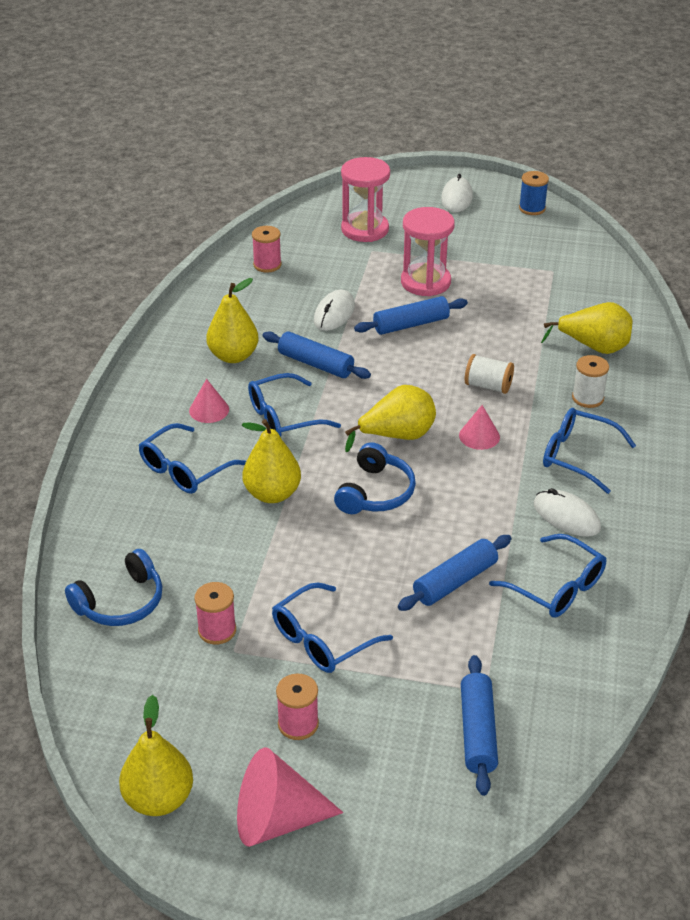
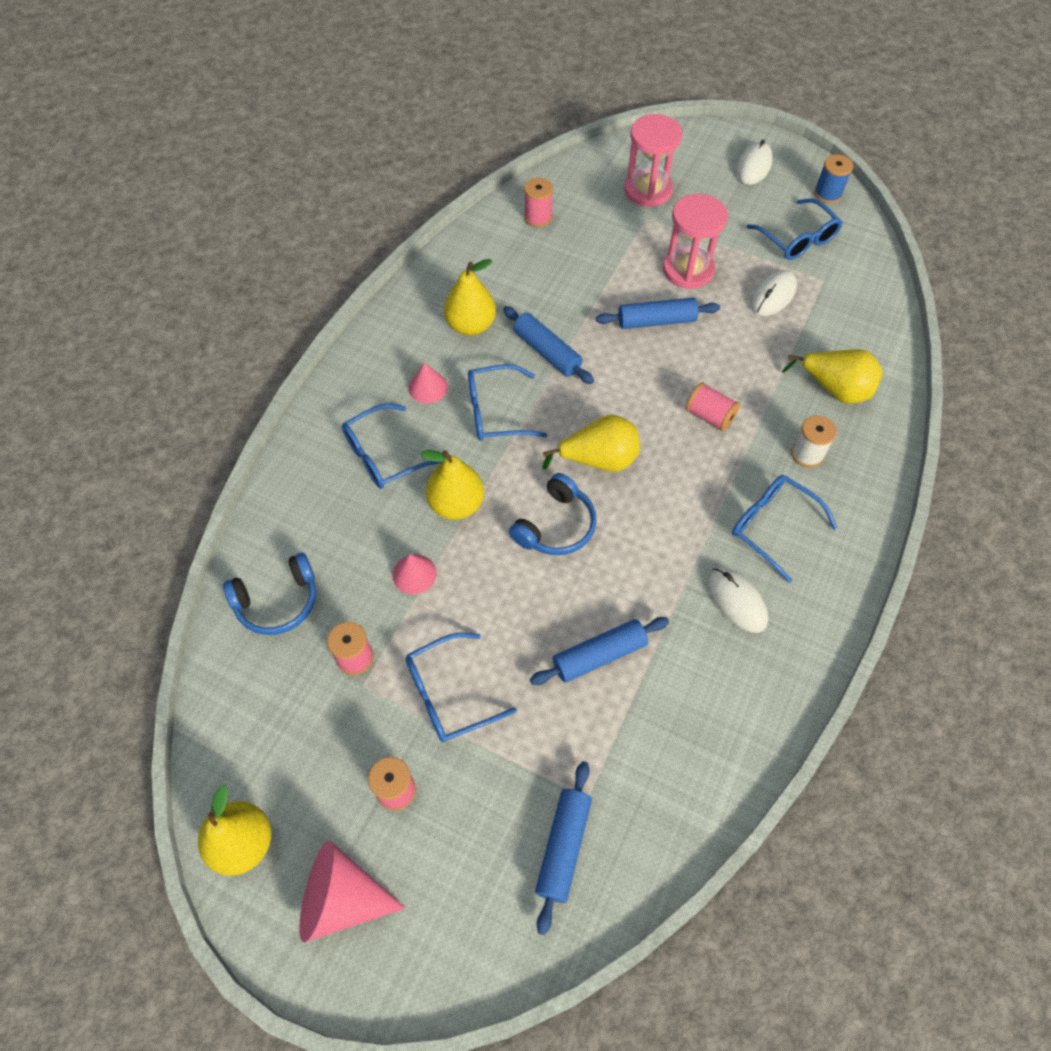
camera: 15 degrees right, 20 degrees up
white mouse [314,290,355,331] -> white mouse moved to [751,270,797,316]
pink cone [459,405,500,450] -> pink cone moved to [392,554,437,594]
white spool [465,354,514,394] -> pink spool [686,382,740,431]
blue glasses [489,534,606,618] -> blue glasses moved to [746,198,843,260]

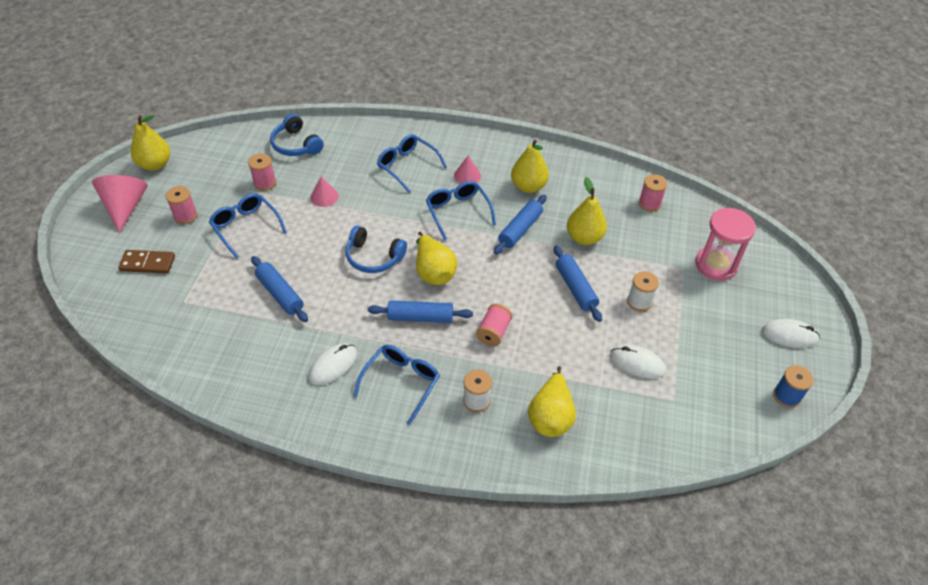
camera: 75 degrees right, 10 degrees down
yellow pear [420,450,484,520] -> yellow pear moved to [567,177,607,245]
blue rolling pin [535,761,592,935] -> blue rolling pin moved to [368,300,473,323]
pink hourglass [663,194,728,289] -> white spool [627,271,659,312]
blue glasses [746,198,843,260] -> none
none -> brown domino [118,250,175,274]

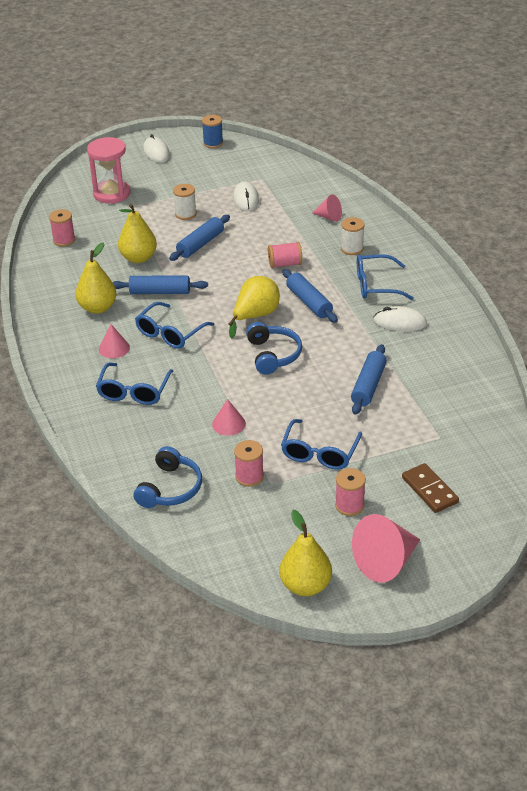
camera: 120 degrees left, 10 degrees down
yellow pear [528,366,576,437] -> pink cone [312,194,342,222]

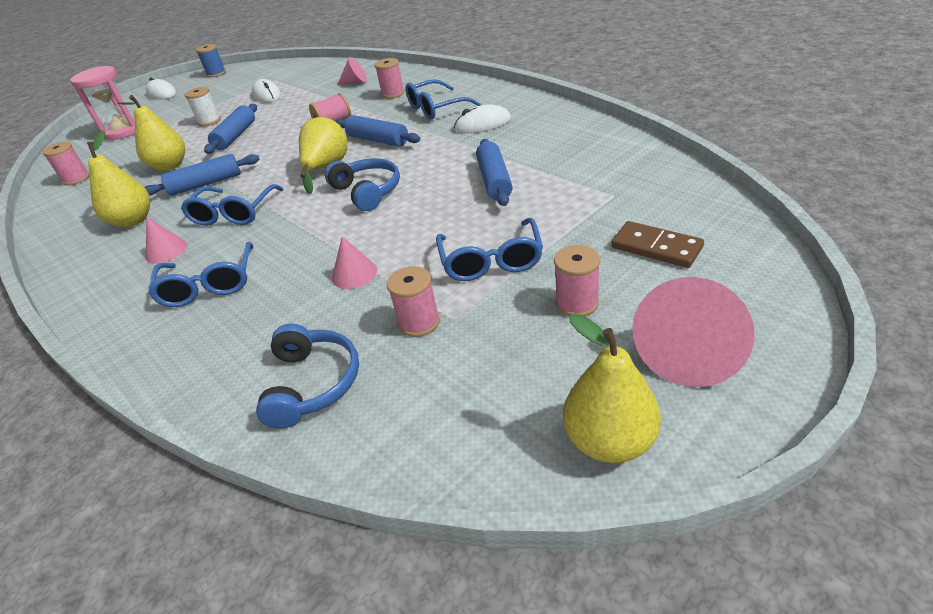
camera: 20 degrees left, 0 degrees up
white spool [341,217,365,255] -> pink spool [375,58,405,99]

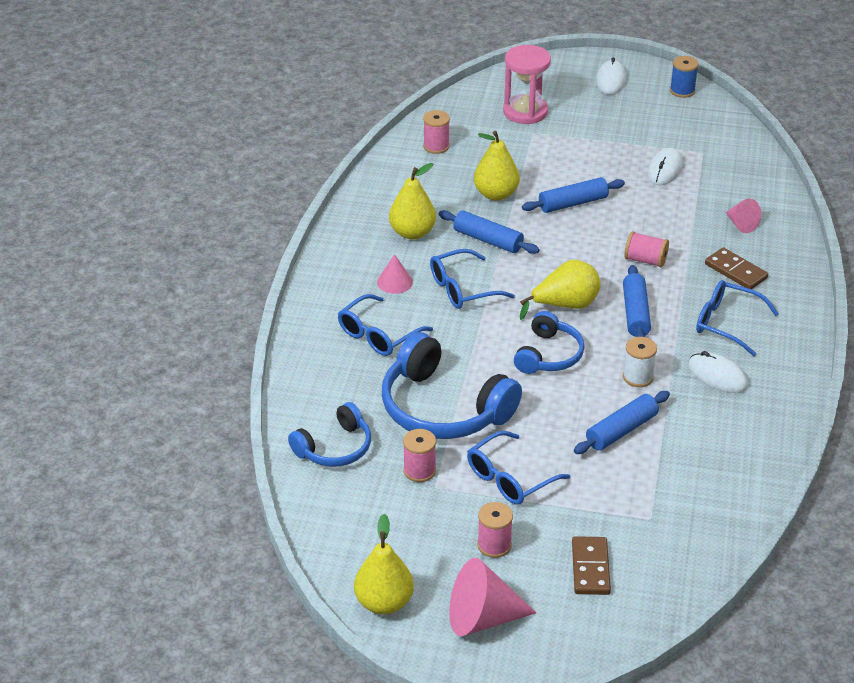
camera: 50 degrees right, 0 degrees up
white spool [185,87,221,127] -> white spool moved to [623,337,657,387]
pink cone [332,236,377,289] -> blue headphones [382,332,522,439]
pink spool [375,58,405,99] -> brown domino [705,247,768,289]

